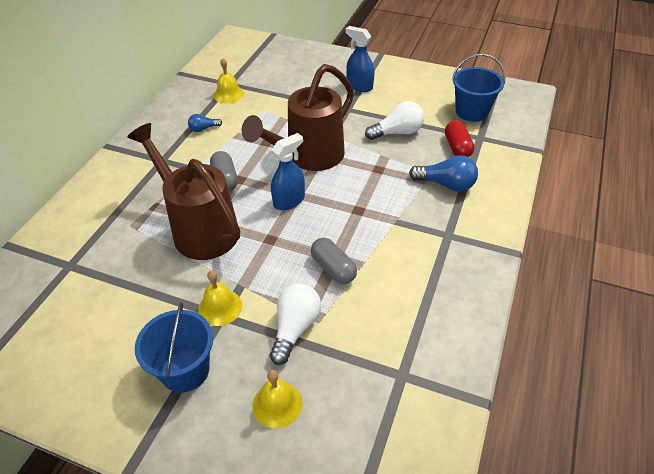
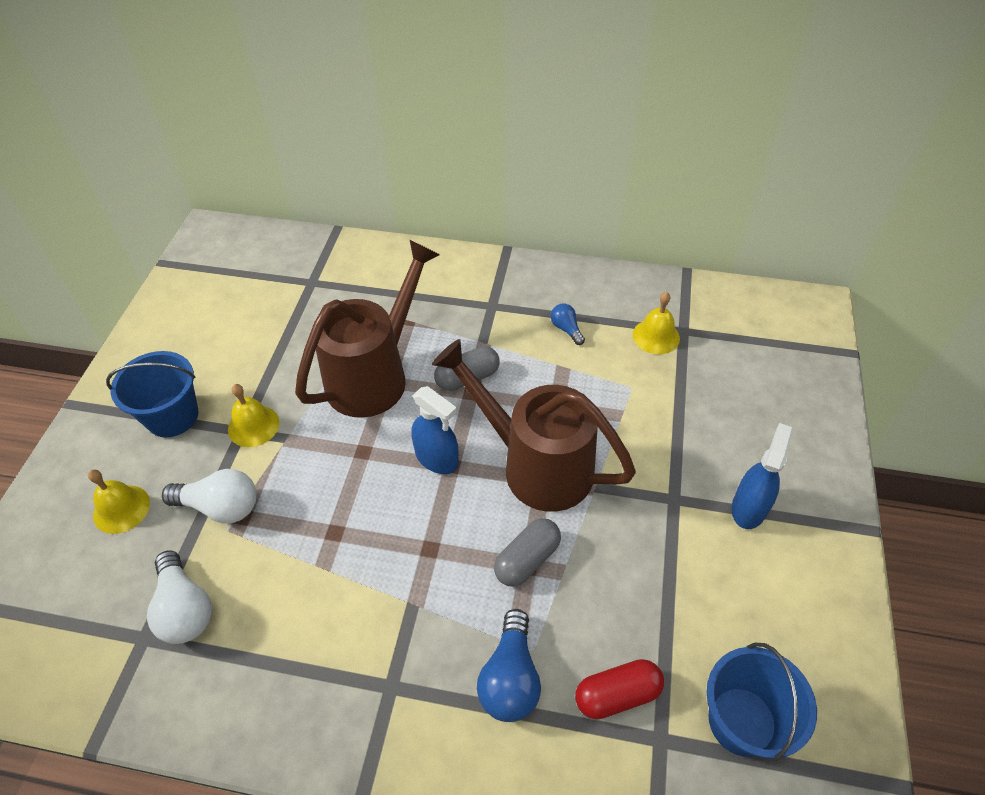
camera: 80 degrees right, 5 degrees up
grey capsule [311,238,357,284] -> grey capsule moved to [494,518,561,587]
white light bulb [365,101,424,140] -> white light bulb moved to [147,550,212,644]

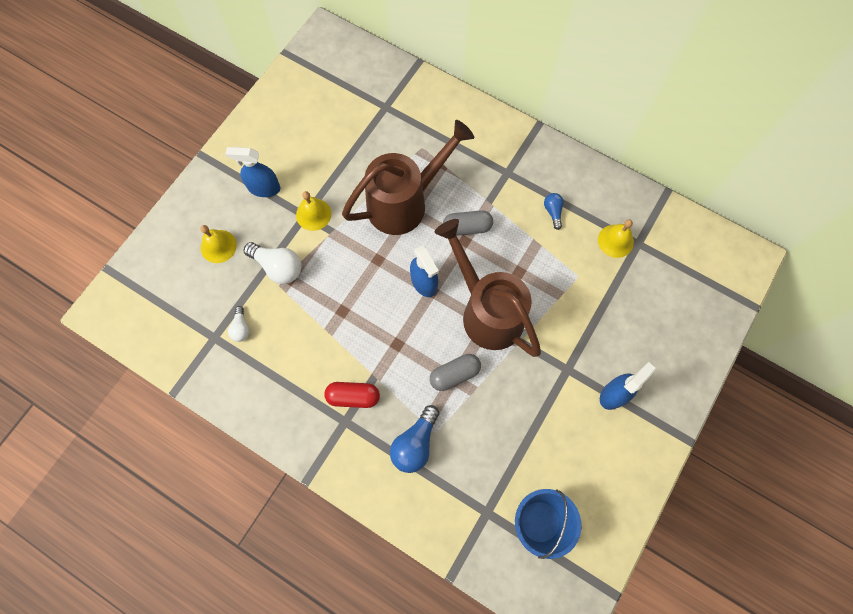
camera: 20 degrees right, 20 degrees up
blue bucket [106,351,199,437] -> blue spray bottle [225,147,280,197]
white light bulb [147,550,212,644] -> white light bulb [228,306,249,342], size x0.56
red capsule [575,659,664,720] -> red capsule moved to [324,382,380,408]

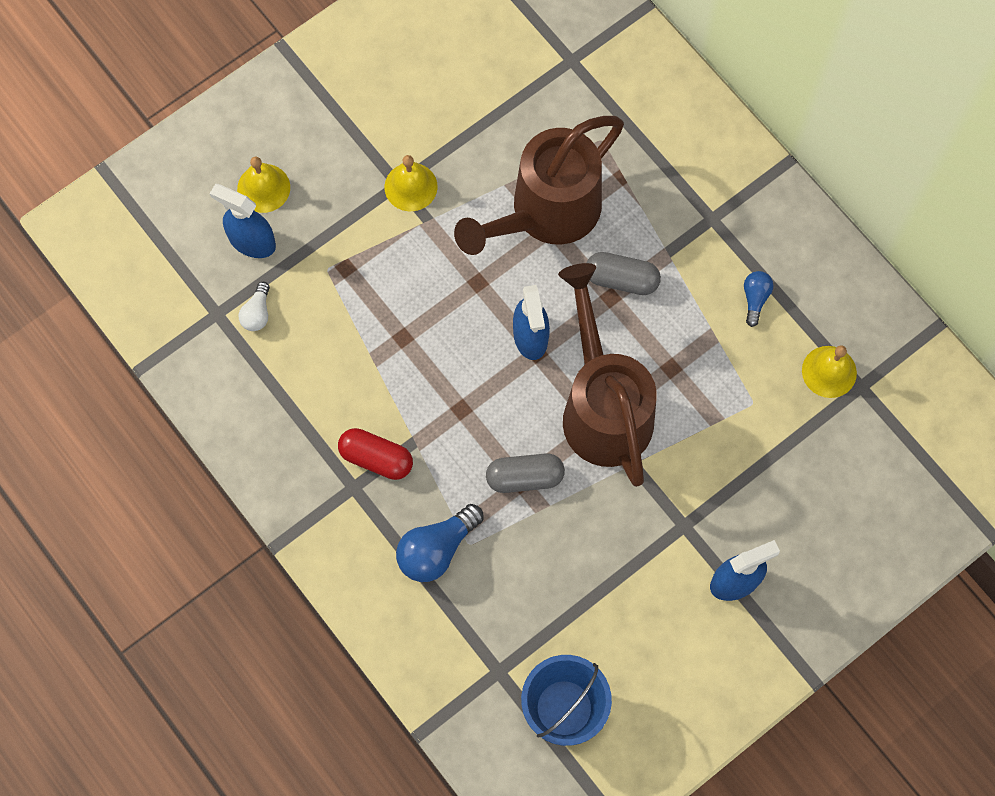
camera: 20 degrees right, 0 degrees up
blue spray bottle [225,147,280,197] -> blue spray bottle moved to [210,184,276,258]
white light bulb [244,242,301,284] -> none
brown watering can [342,120,474,235] -> brown watering can turned 150 degrees clockwise [454,116,624,255]

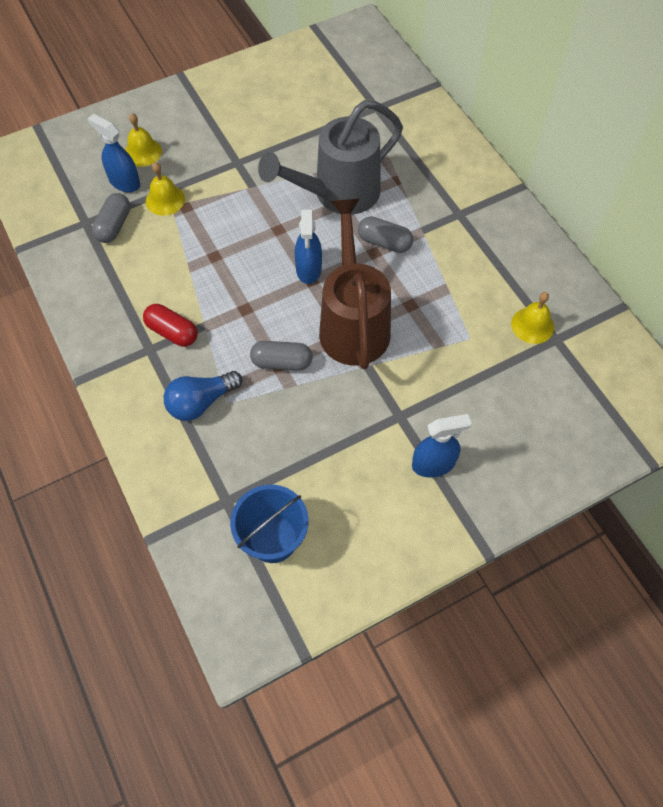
camera: 10 degrees right, 10 degrees down
white light bulb [239,282,270,331] -> grey capsule [92,193,130,243]
yellow bell [384,155,438,211] -> yellow bell moved to [146,162,185,216]
brown watering can [454,116,624,255] -> grey watering can [258,100,403,215]
blue light bulb [744,271,774,327] -> none

